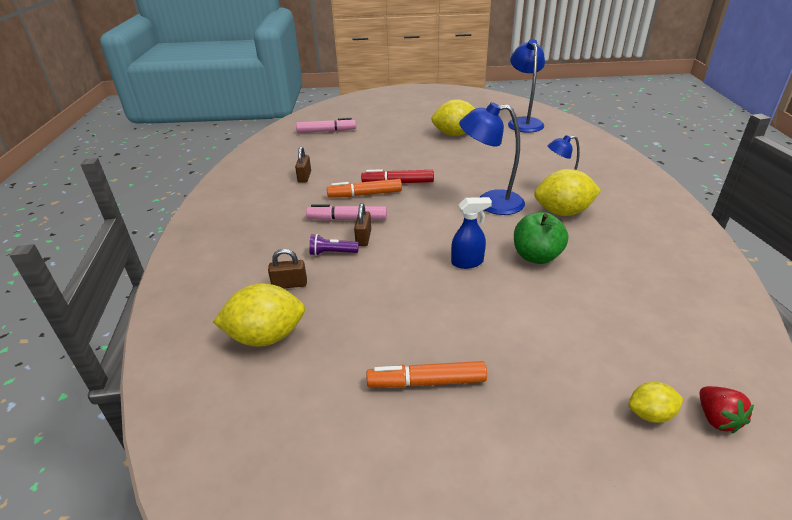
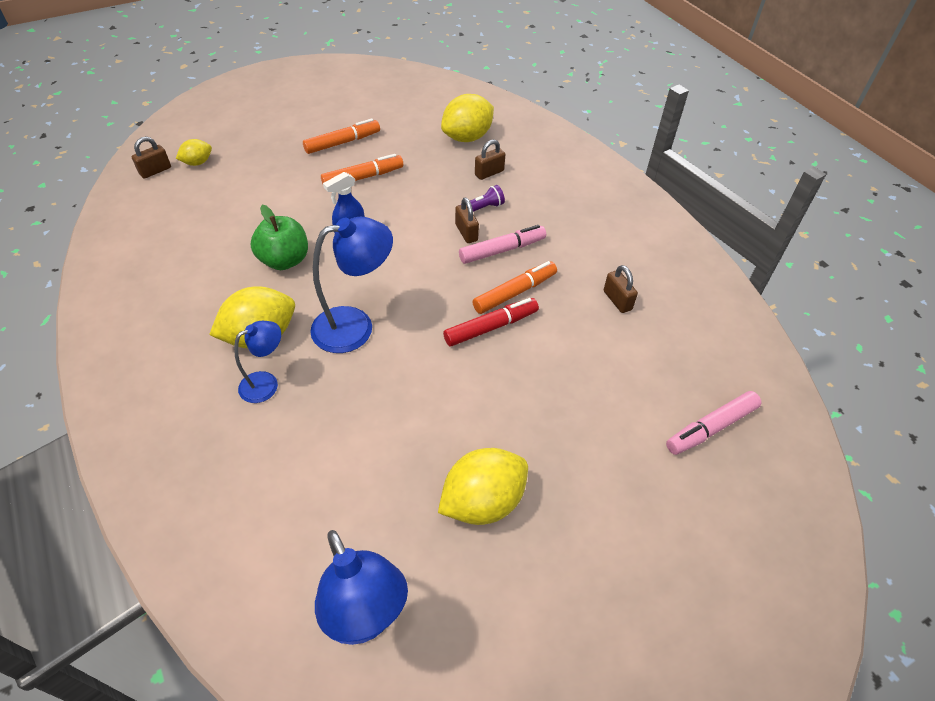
camera: 150 degrees right, 15 degrees up
red strawberry [700,386,754,434] -> brown padlock [131,137,171,179]
none -> orange marker [321,154,403,184]

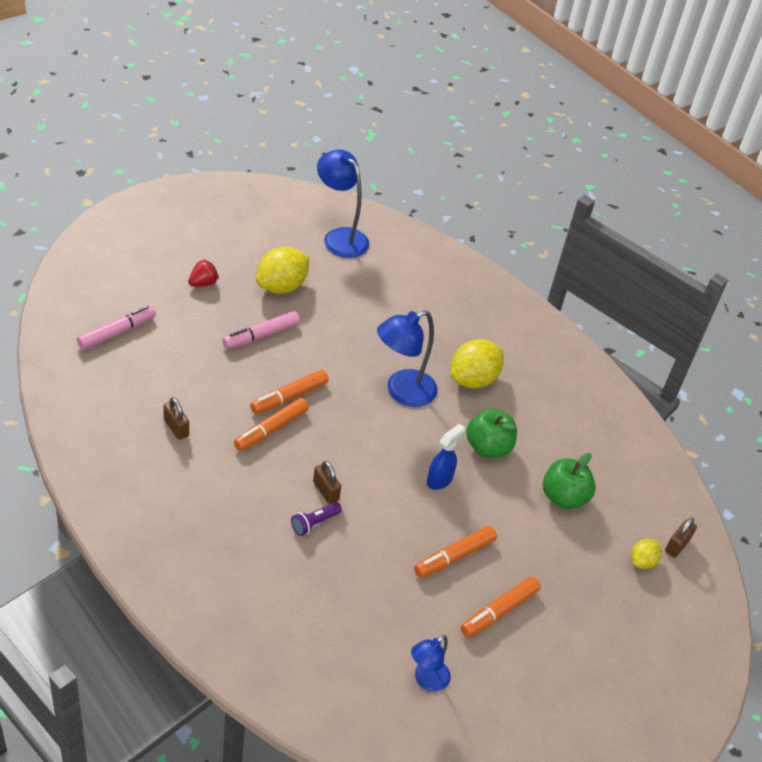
camera: 165 degrees right, 5 degrees down
blue lamp [234,321,281,403] -> blue lamp moved to [411,635,451,692]
yellow lemon [441,94,494,142] -> none
red marker [443,298,539,347] -> orange marker [250,370,329,414]
pink marker [459,225,546,264] -> pink marker moved to [223,311,300,349]
brown padlock [475,140,505,180] -> none
none -> red strawberry [188,260,219,287]
none -> green apple [543,453,596,509]

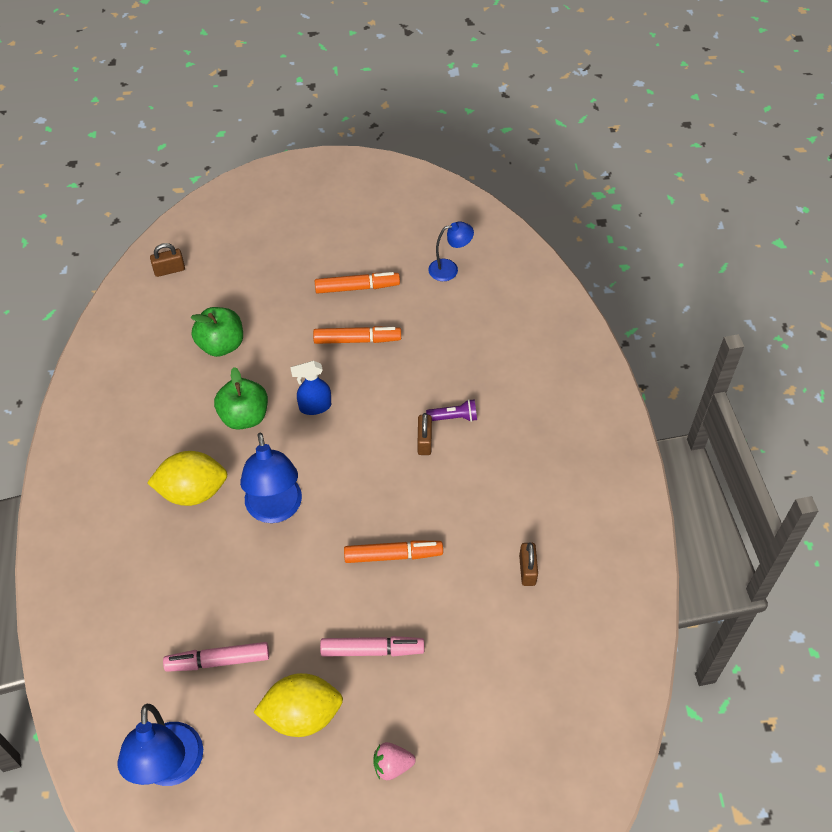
camera: 140 degrees left, 10 degrees up
pink marker [77,306,156,350] -> pink marker moved to [163,642,269,672]
red strawberry [188,260,219,287] -> pink strawberry [373,742,416,780]
orange marker [234,398,309,451] -> none
blue lamp [377,310,438,407] -> blue lamp turned 75 degrees clockwise [240,433,302,523]
yellow lemon [631,539,662,569] -> none

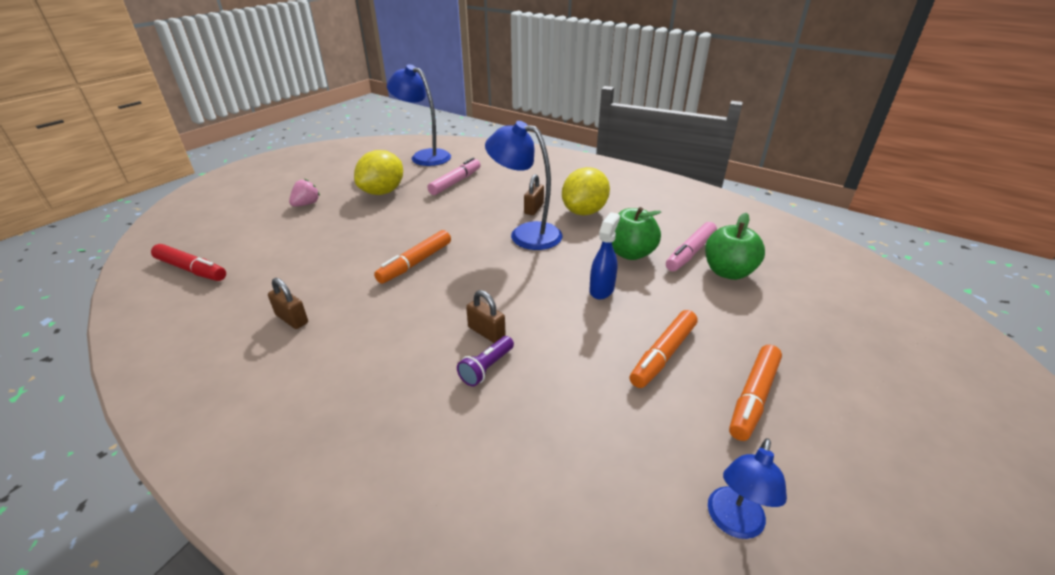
camera: 130 degrees right, 20 degrees down
brown padlock [150,243,185,277] -> brown padlock moved to [524,174,544,215]
pink marker [320,636,424,657] -> pink marker moved to [666,222,717,271]
none -> red marker [151,244,226,281]

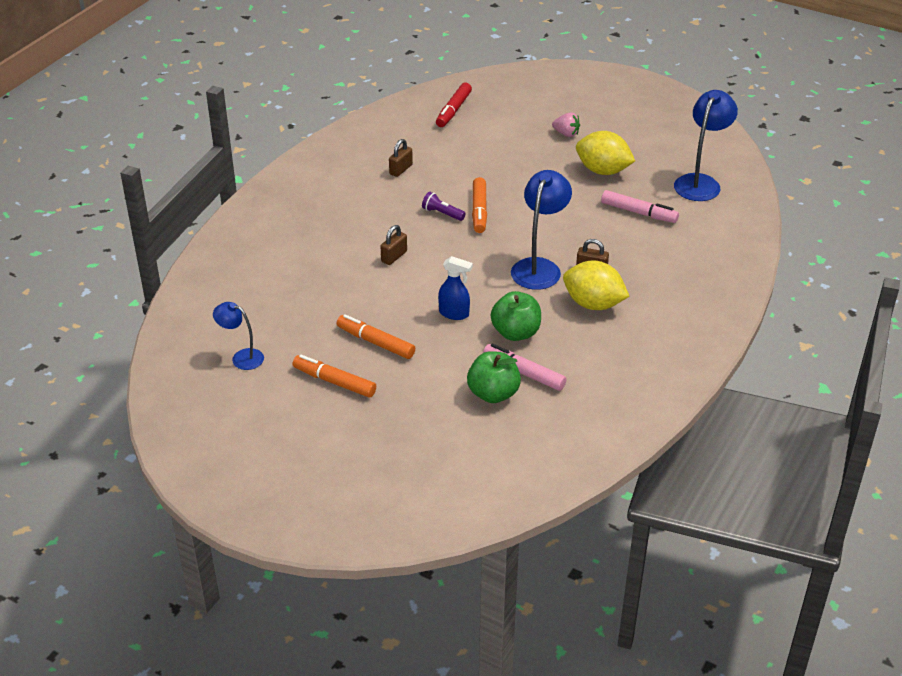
camera: 85 degrees right, 5 degrees up
orange marker [374,230,451,284] -> orange marker turned 120 degrees counterclockwise [472,177,487,233]
purple flashlight [457,336,514,386] -> purple flashlight moved to [422,192,466,221]

